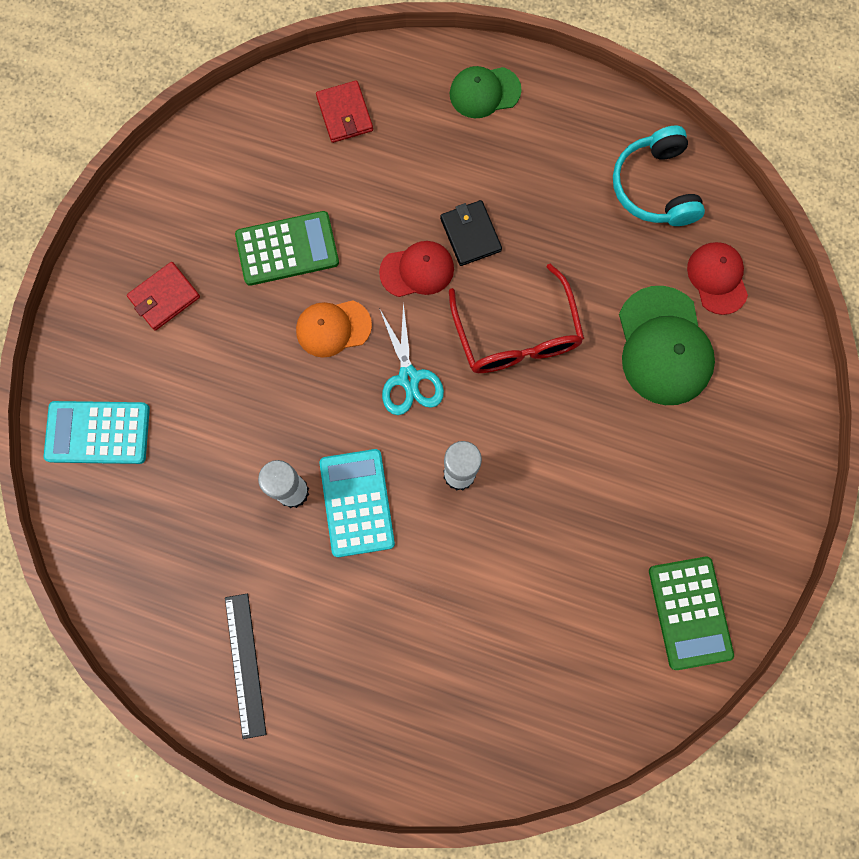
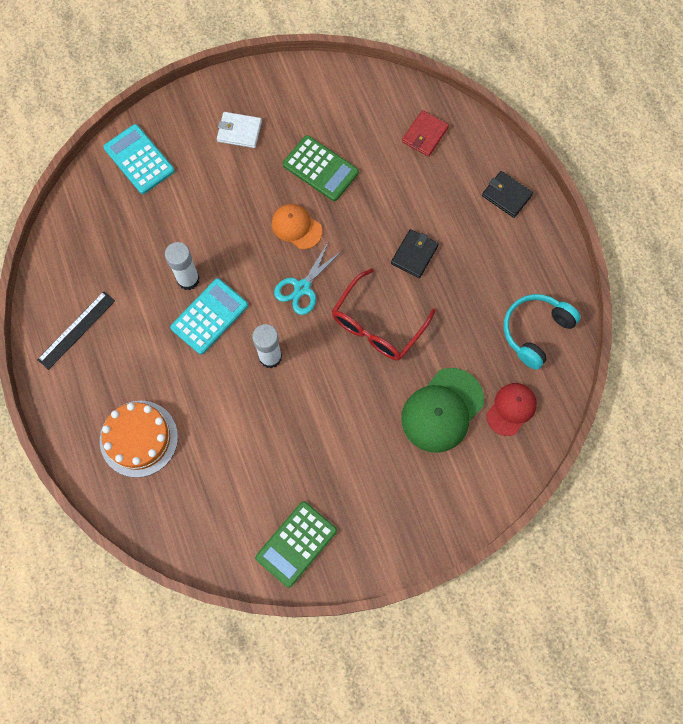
camera: 50 degrees right, 5 degrees down
red wallet [127,262,200,331] -> white wallet [217,112,262,148]
red cap [379,241,454,297] -> none
green cap [450,66,522,118] -> black wallet [482,171,533,218]
none -> orange cake [100,401,178,478]

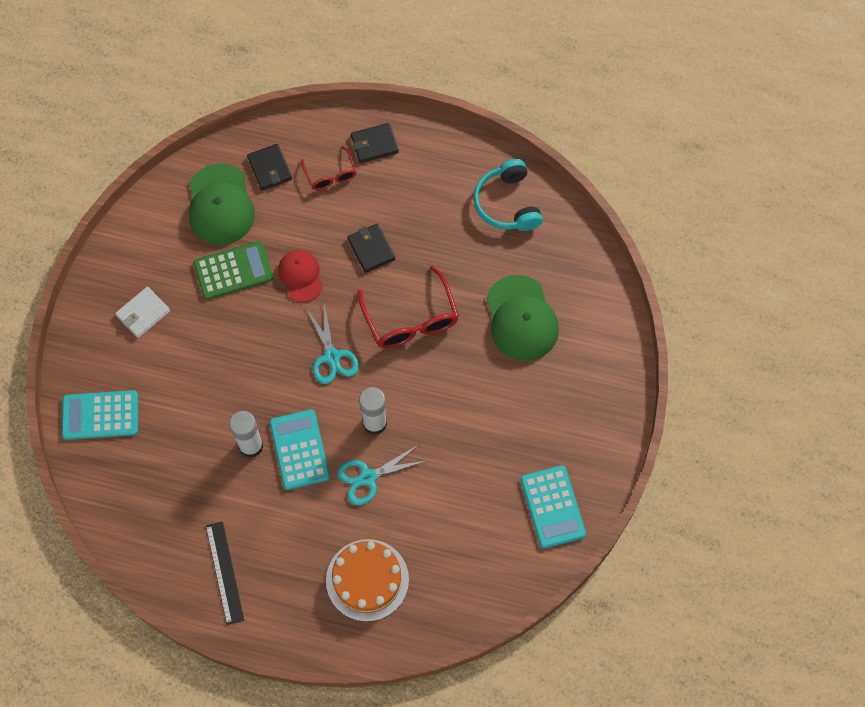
camera: 55 degrees left, 5 degrees down
green calculator [255,501,337,588] -> turquoise calculator [521,465,586,549]
orange cap [272,204,322,249] -> none
red wallet [402,110,449,157] -> black wallet [247,144,292,190]
red cap [486,383,537,436] -> red cap moved to [278,250,323,302]
none -> green cap [189,164,255,245]
none -> red glasses [301,146,357,190]
none -> turquoise scissors [337,445,426,505]

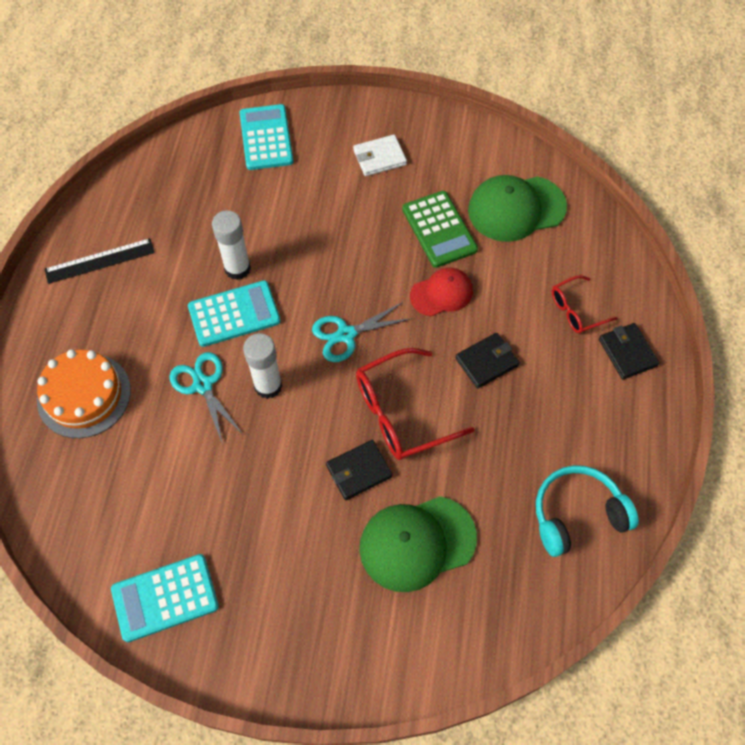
camera: 85 degrees right, 5 degrees down
white wallet [115,287,170,338] -> white wallet turned 60 degrees counterclockwise [353,135,407,176]
black wallet [247,144,292,190] -> black wallet moved to [326,440,392,500]

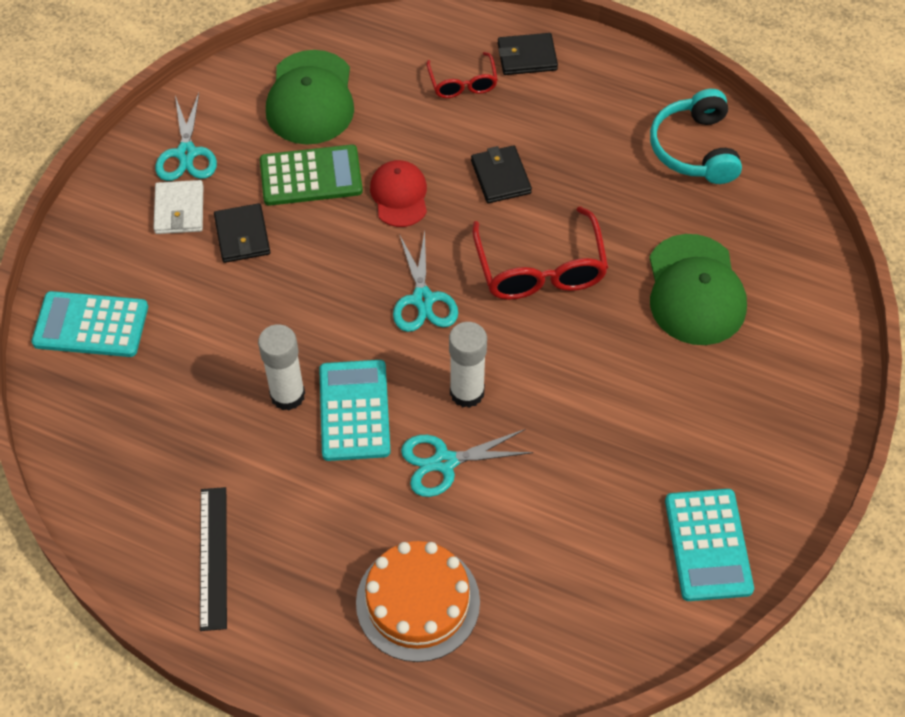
camera: 75 degrees left, 5 degrees down
black wallet [326,440,392,500] -> black wallet moved to [214,203,270,263]
none -> turquoise scissors [155,93,217,181]

